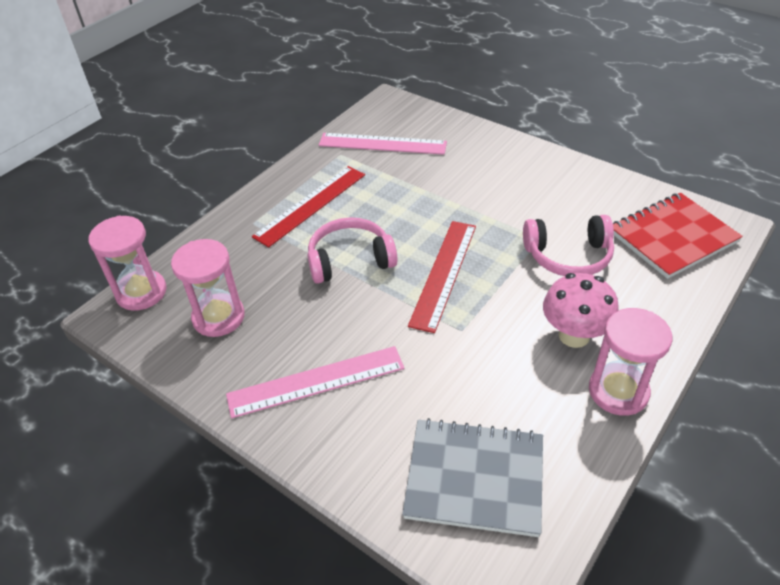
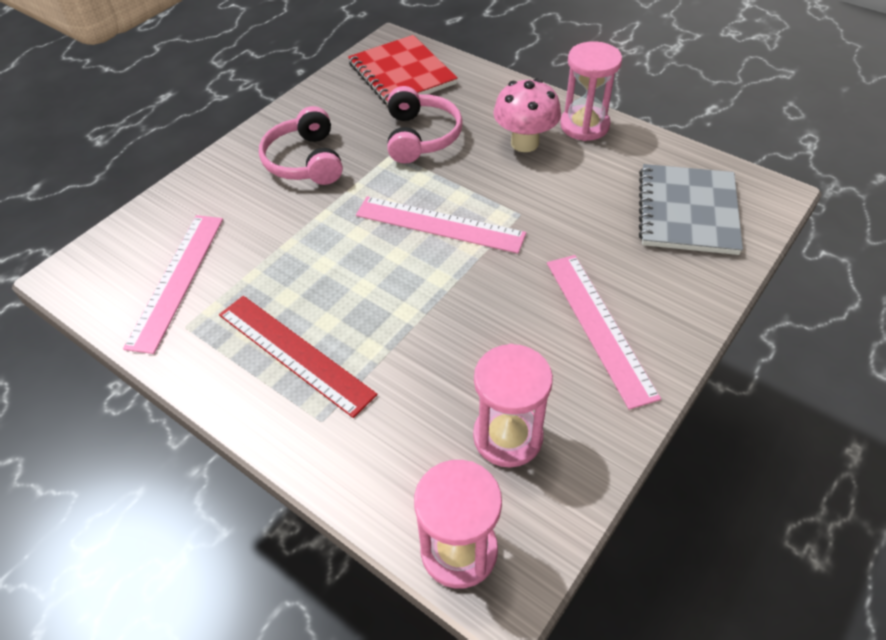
camera: 90 degrees left, 5 degrees up
pink headphones [307,217,398,284] -> pink headphones moved to [259,106,343,185]
red ruler [408,221,476,333] -> pink ruler [356,196,526,254]

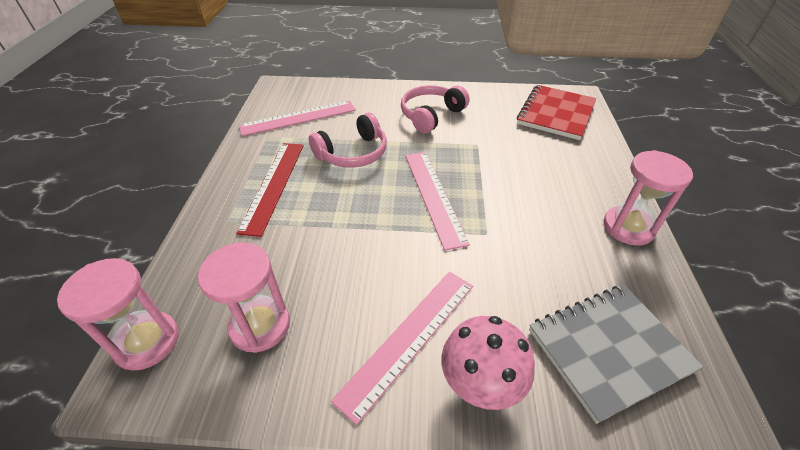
camera: 55 degrees right, 5 degrees down
pink headphones [387,86,463,163] -> pink headphones moved to [309,113,387,168]
pink mushroom [493,78,561,152] -> pink mushroom moved to [441,316,535,410]

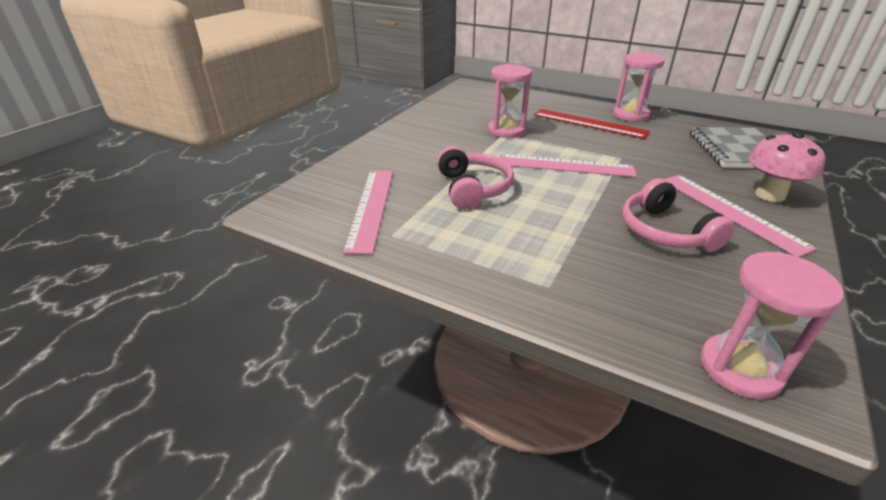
camera: 65 degrees left, 10 degrees down
pink hourglass [198,243,290,353] -> pink hourglass moved to [488,64,532,138]
red ruler [236,143,304,237] -> red ruler moved to [534,109,650,139]
pink headphones [401,85,469,133] -> pink headphones moved to [622,178,735,252]
red notebook [517,85,596,140] -> none

